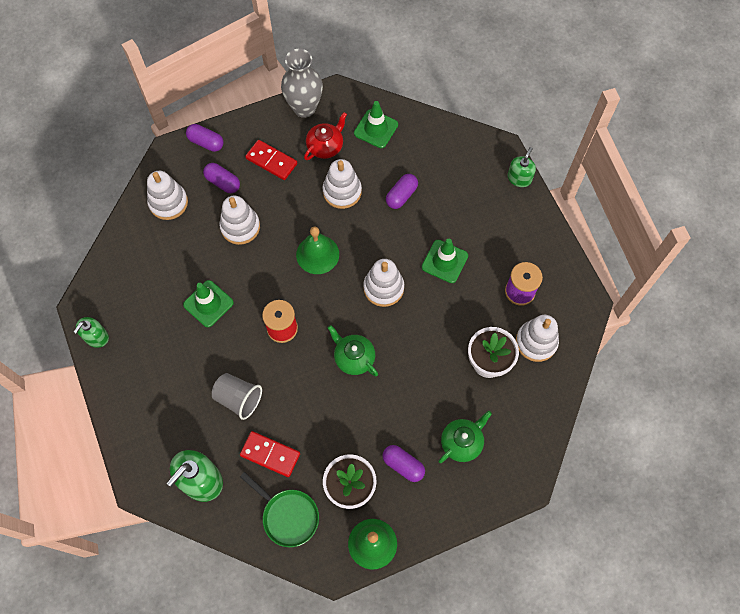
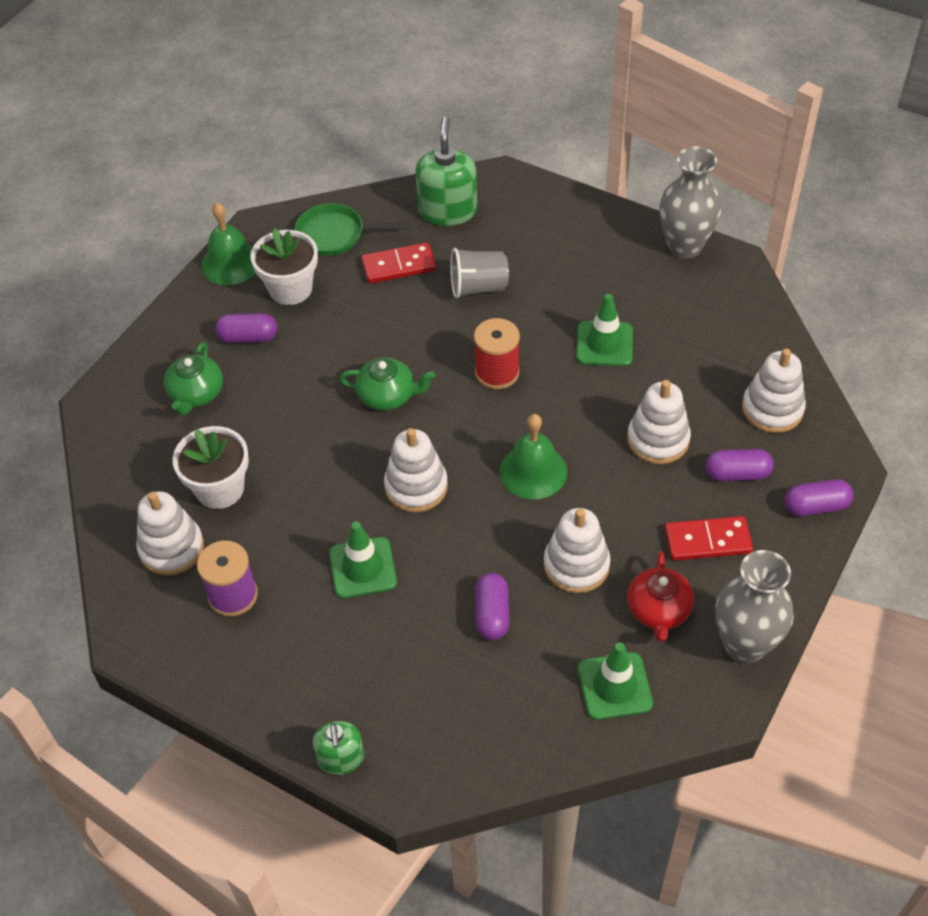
camera: 145 degrees right, 15 degrees down
green soap dispenser [74,317,109,348] -> grey vase [659,146,722,259]

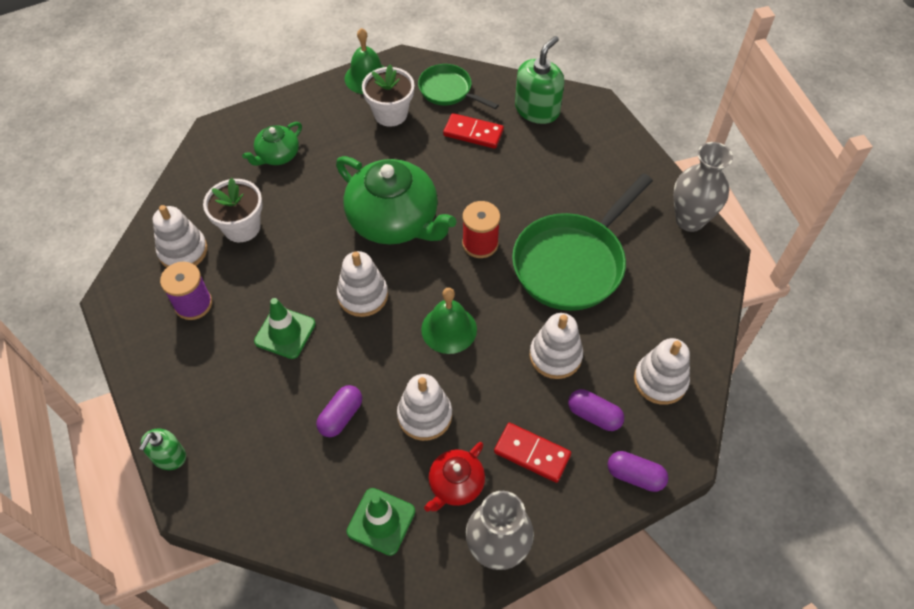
camera: 30 degrees right, 5 degrees up
purple capsule [215,313,277,343] -> none
green teapot [339,358,435,410] -> green teapot [336,156,457,245], size x1.98
grey cup [450,248,509,298] -> none
green traffic cone [576,294,633,366] -> green pan [512,174,653,311]

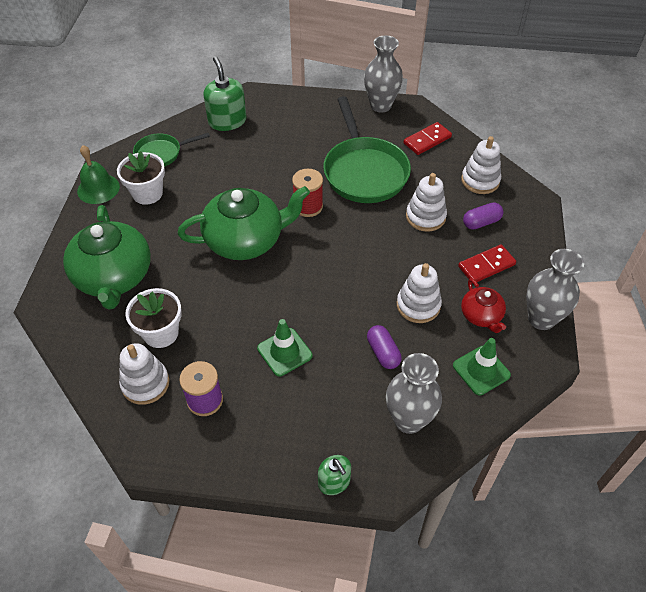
camera: 55 degrees left, 5 degrees down
green teapot [242,122,302,166] -> green teapot [63,205,151,310], size x1.98
white stacking toy [337,251,388,317] -> none
green bell [421,288,477,354] -> none
red domino [443,113,504,149] -> red domino moved to [403,122,452,155]
purple capsule [608,451,668,492] -> none
none -> grey vase [386,353,442,434]

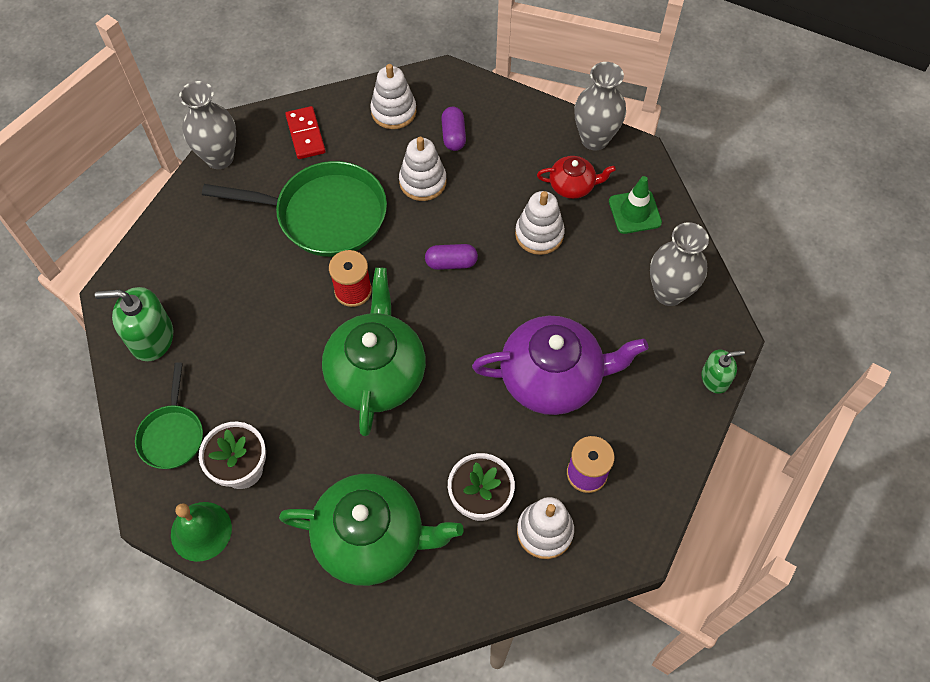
camera: 70 degrees left, 10 degrees up
green traffic cone [257,319,312,376] -> purple teapot [472,316,648,415]
purple capsule [367,325,402,369] -> purple capsule moved to [425,244,478,270]
red domino [458,245,516,282] -> none

